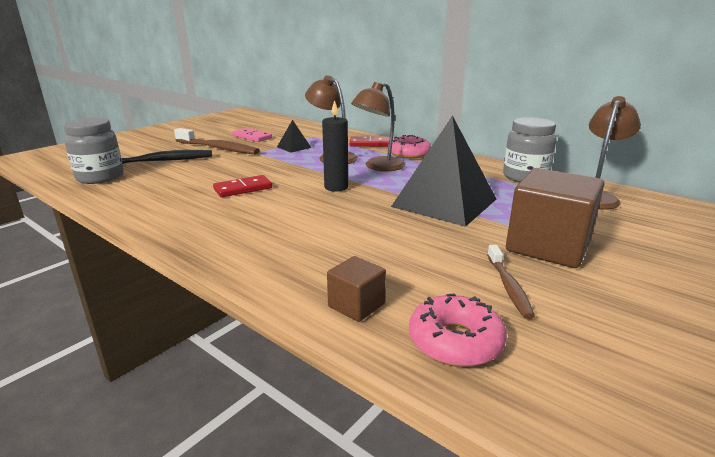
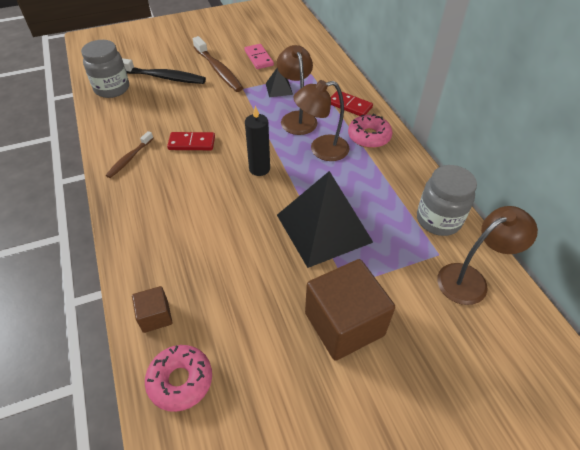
camera: 30 degrees right, 25 degrees up
brown toothbrush [487,245,535,319] -> brown toothbrush moved to [106,131,154,178]

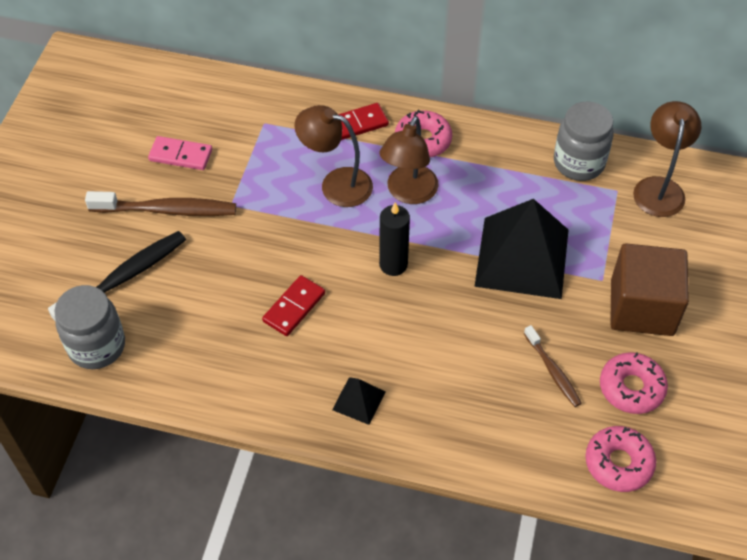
camera: 55 degrees left, 5 degrees up
brown toothbrush [106,131,154,178] -> brown toothbrush moved to [524,325,582,407]
brown cube [132,286,172,333] -> none
black pyramid [266,68,293,97] -> black pyramid moved to [332,377,385,425]
none -> pink donut [600,352,668,414]

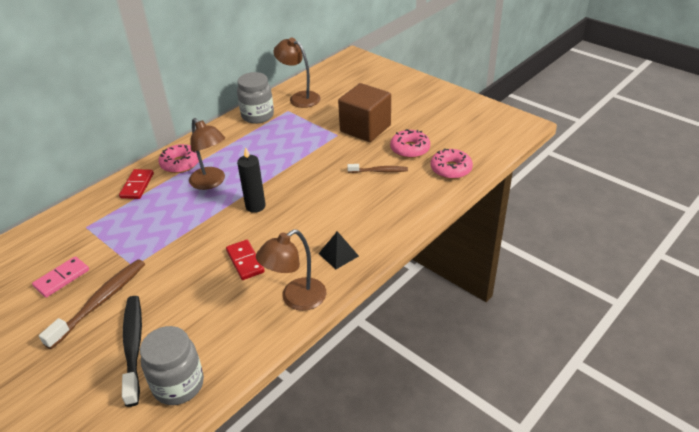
camera: 60 degrees left, 15 degrees down
brown lamp [294,105,373,207] -> brown lamp moved to [256,229,326,311]
black pyramid [474,199,568,299] -> none

